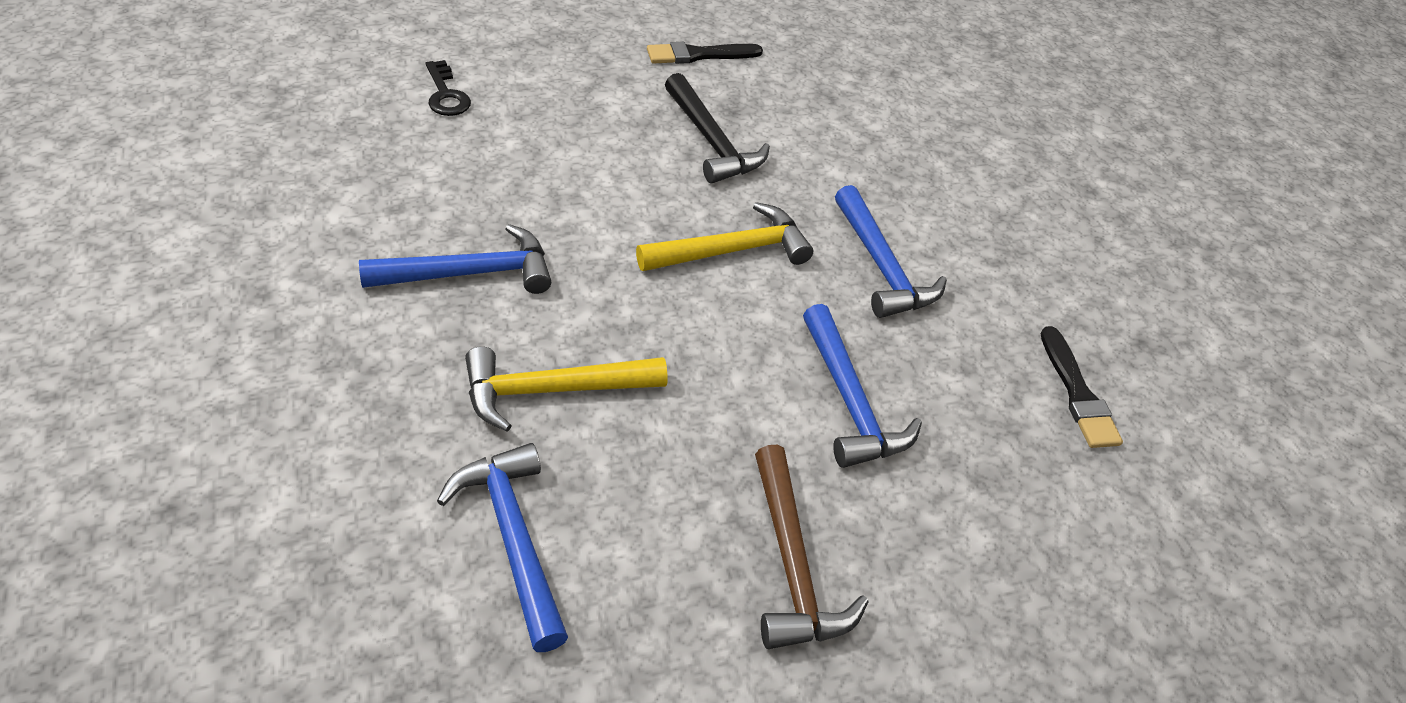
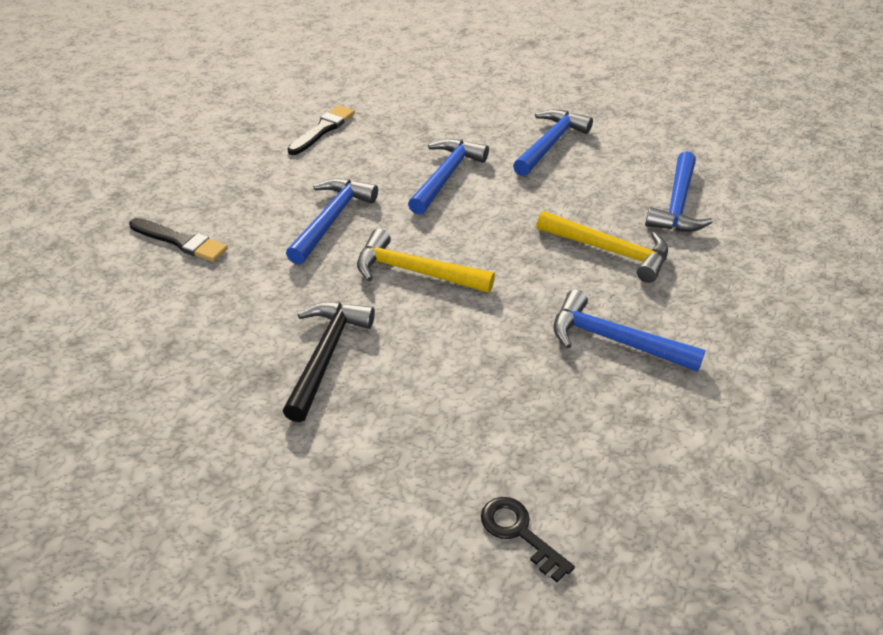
camera: 135 degrees left, 5 degrees down
black key [426,60,471,116] -> black key turned 60 degrees counterclockwise [481,497,575,582]
black brush [647,42,763,64] -> black brush moved to [129,218,228,262]
brown hammer [755,445,869,649] -> blue hammer [513,109,593,176]

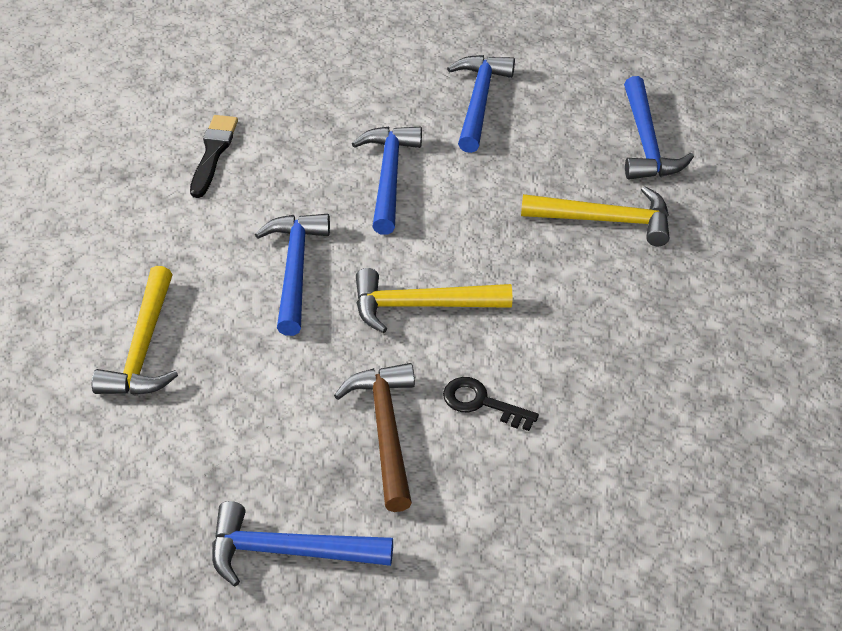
camera: 20 degrees left, 5 degrees up
black brush [129,218,228,262] -> yellow hammer [92,266,178,395]
black hammer [283,302,375,422] -> brown hammer [334,363,415,512]
black key [481,497,575,582] -> black key moved to [443,377,539,431]
blue hammer [553,289,706,372] -> blue hammer moved to [212,501,393,587]

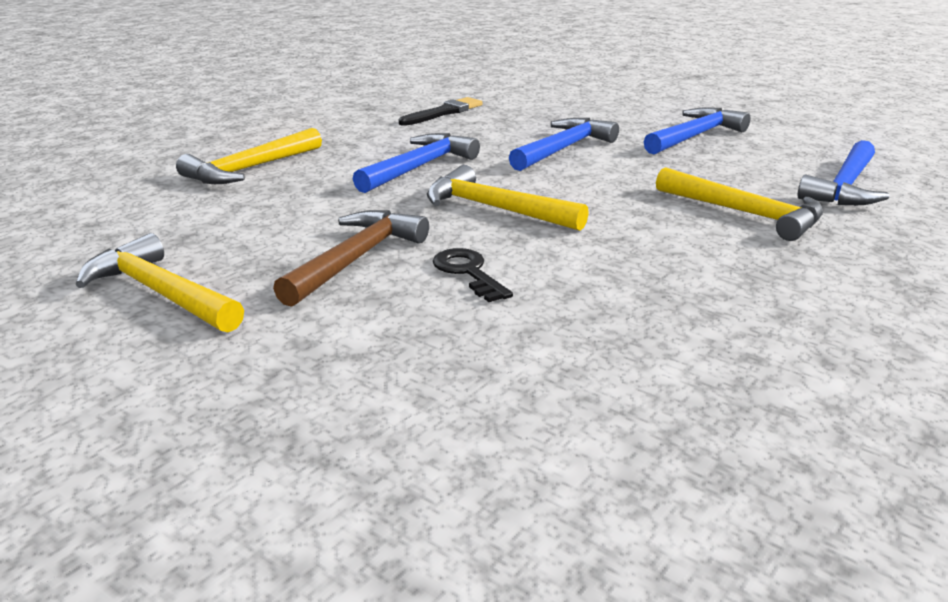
camera: 35 degrees right, 20 degrees down
blue hammer [212,501,393,587] -> yellow hammer [75,233,244,332]

